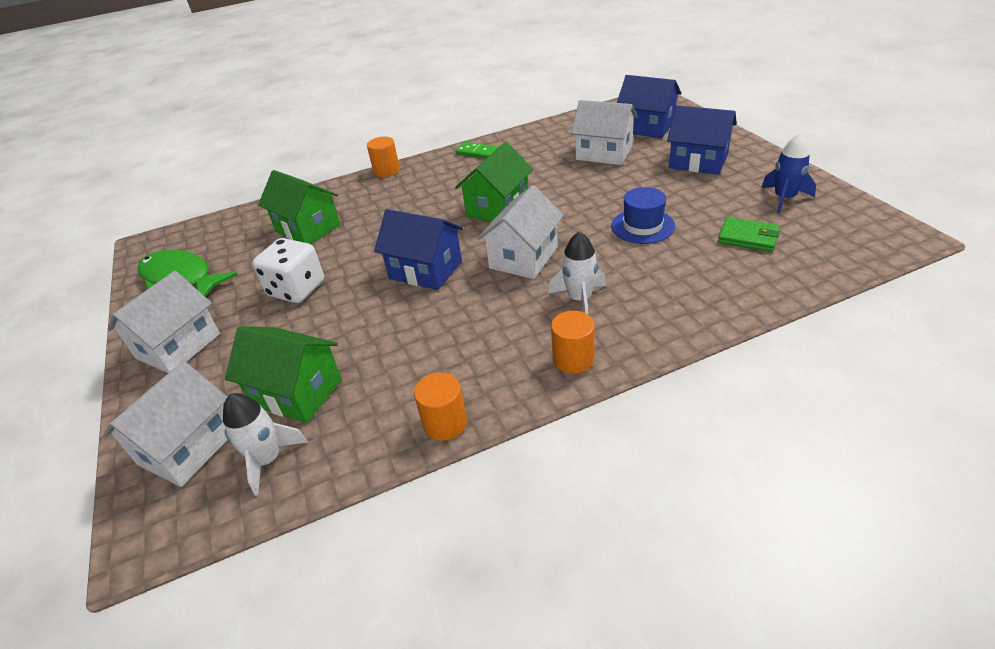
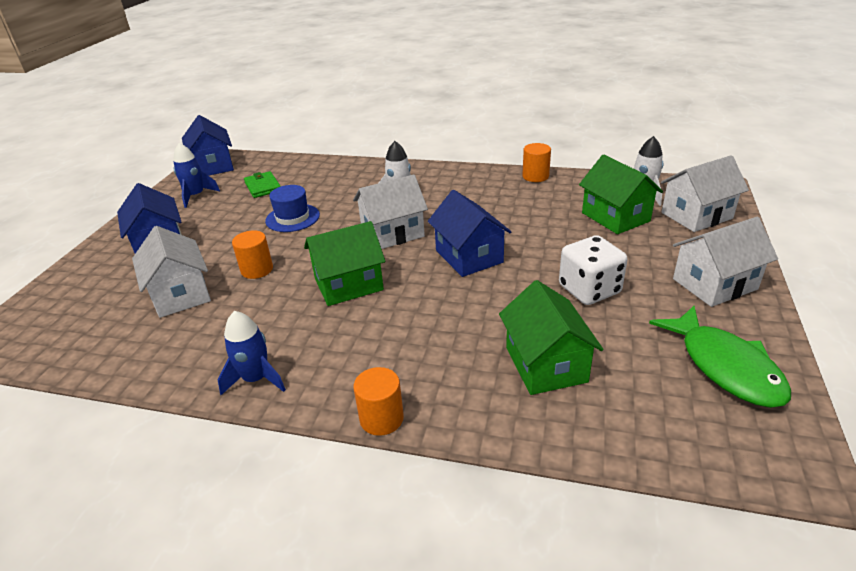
camera: 145 degrees left, 5 degrees down
green domino [455,142,498,158] -> blue rocket [218,311,286,395]
orange cylinder [551,311,595,374] -> orange cylinder moved to [232,230,273,279]
blue house [617,75,681,138] -> blue house moved to [182,115,234,176]

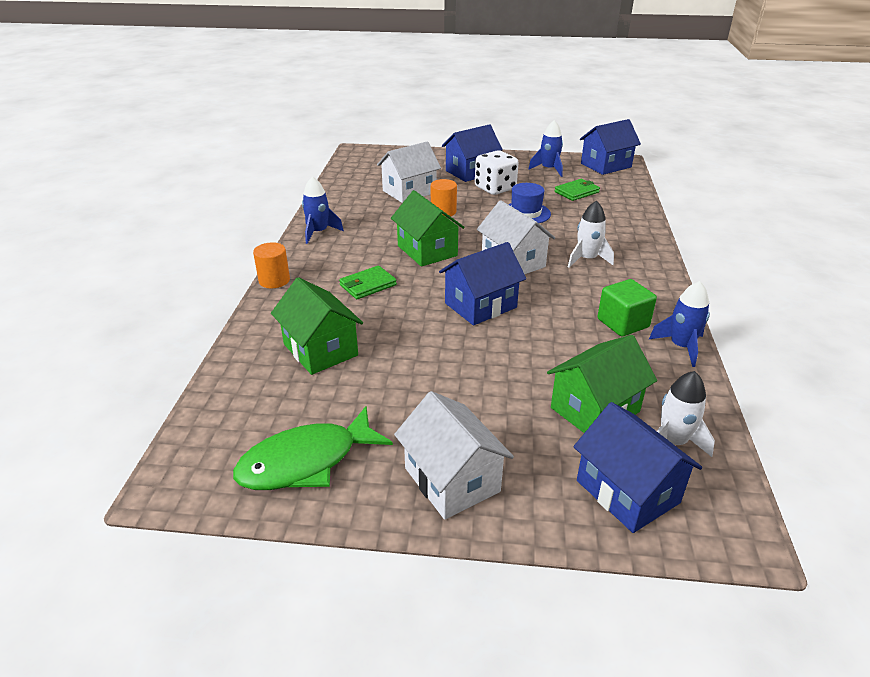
camera: 80 degrees right, 0 degrees up
green house [499,280,604,395] -> green house turned 75 degrees clockwise [271,277,363,375]
orange cylinder [523,143,551,182] -> blue rocket [649,281,710,367]
white dice [559,235,628,305] -> white dice moved to [475,150,519,195]
white house [661,155,749,232] -> blue house [573,402,702,533]
none -> green wallet [339,265,397,299]
none -> green cube [598,279,657,337]

